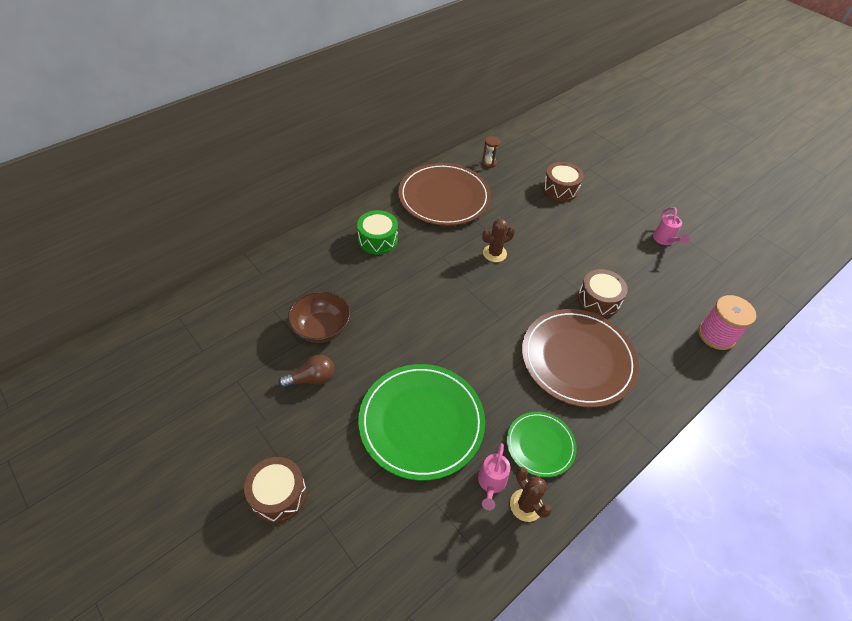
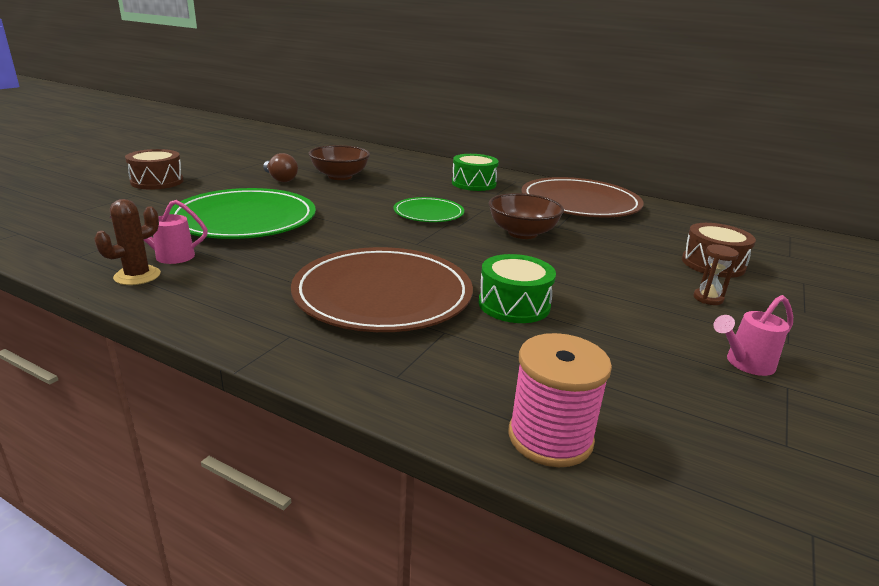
camera: 70 degrees right, 25 degrees down
brown hourglass [482,136,500,168] -> brown hourglass moved to [693,244,739,305]
brown cactus [482,219,515,262] -> brown bowl [489,193,564,239]
green plate [507,412,577,477] -> green plate moved to [394,197,464,222]
brown drum [578,269,628,317] -> green drum [479,254,556,323]

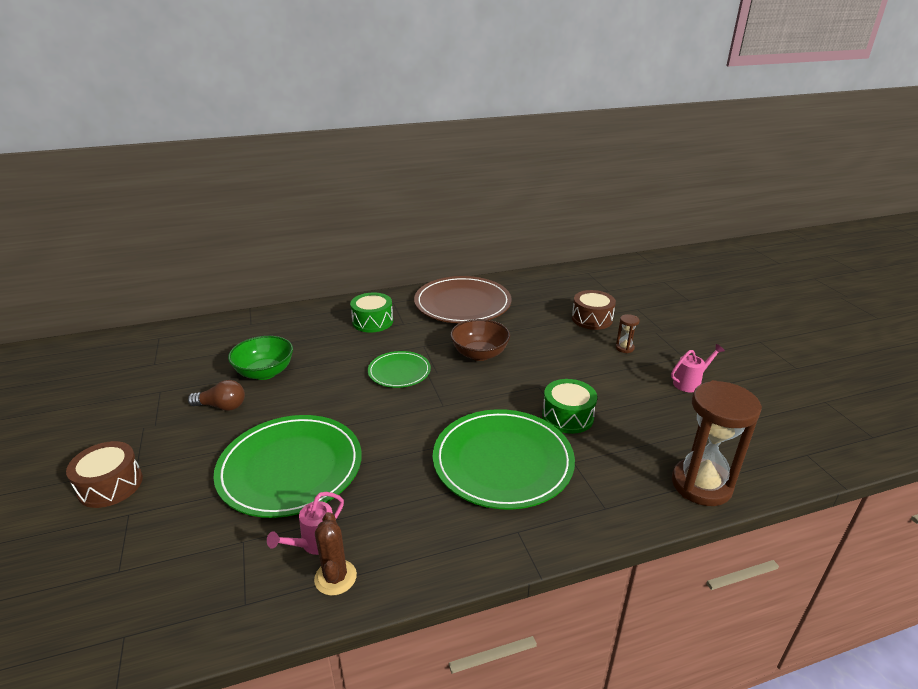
camera: 45 degrees left, 5 degrees up
brown plate [291,247,473,332] -> green plate [433,409,575,510]
brown bowl [309,145,370,180] -> green bowl [228,336,293,380]
pink spool [509,333,612,467] -> brown hourglass [672,380,762,506]
pink watering can [713,295,793,376] -> pink watering can turned 135 degrees counterclockwise [671,344,725,392]

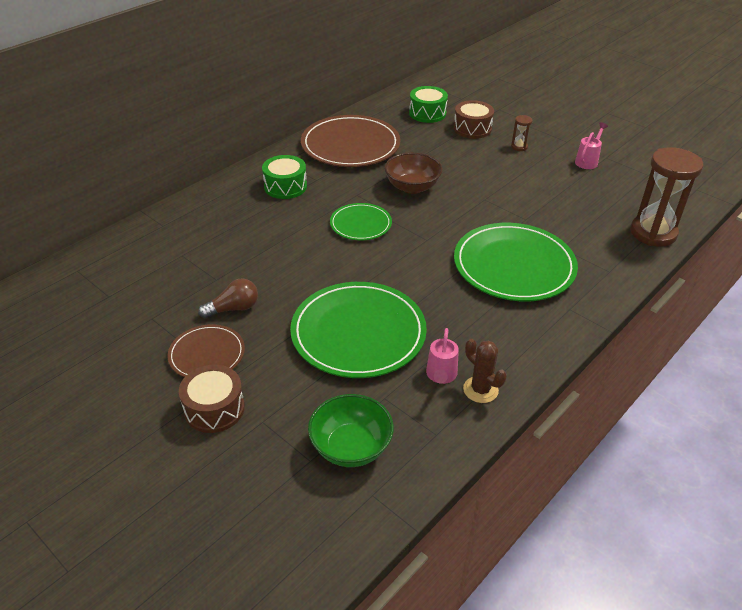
camera: 30 degrees left, 10 degrees up
green bowl [228,336,293,380] -> green bowl moved to [308,394,394,467]
green drum [542,379,597,434] -> green drum moved to [409,86,448,123]
none -> brown plate [168,324,245,377]

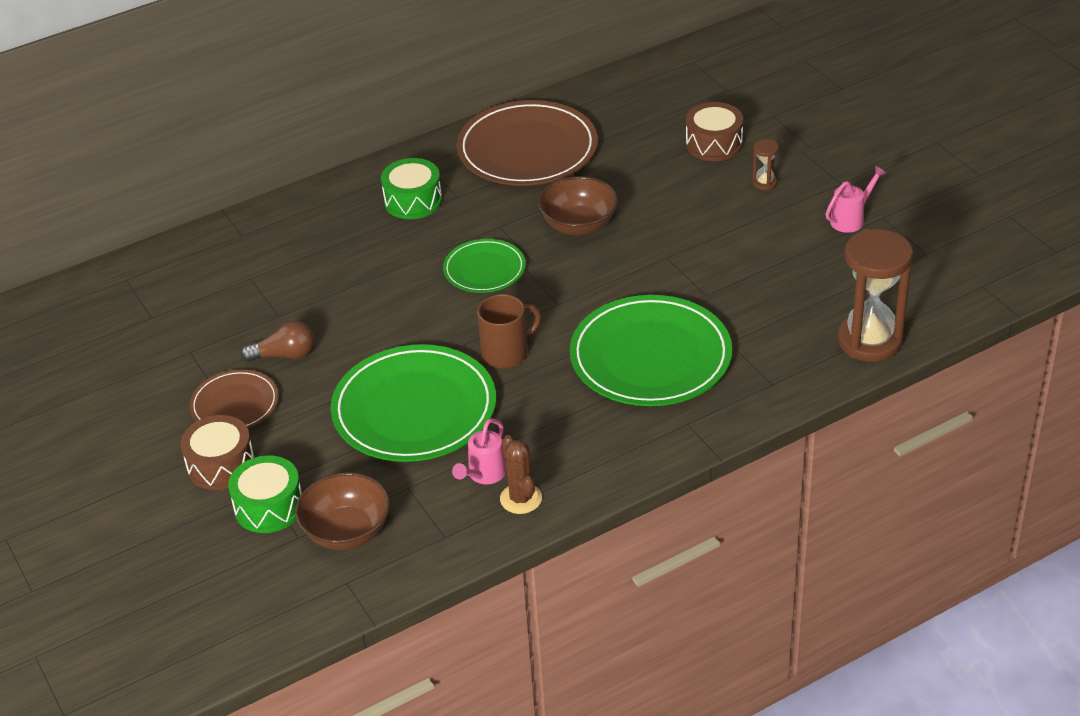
camera: 20 degrees right, 0 degrees up
green bowl [308,394,394,467] -> brown bowl [295,472,390,550]
green drum [409,86,448,123] -> green drum moved to [228,456,302,533]
none -> brown mug [477,294,541,368]

